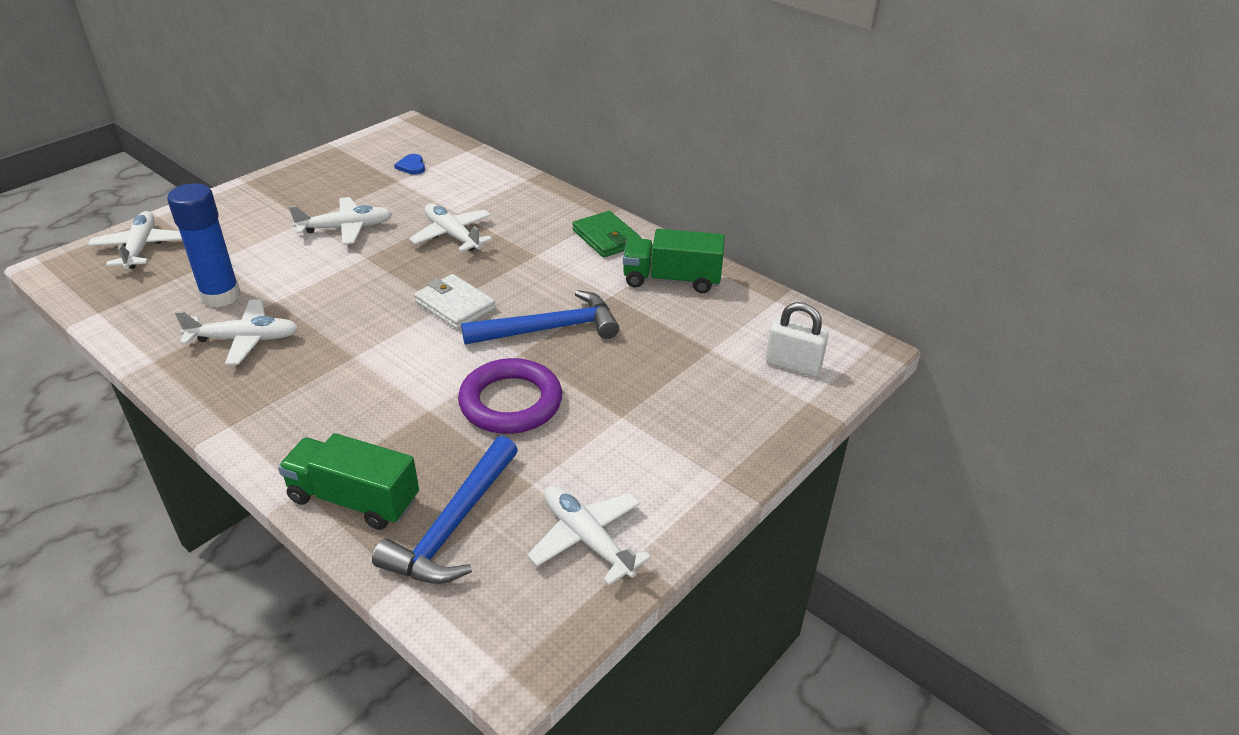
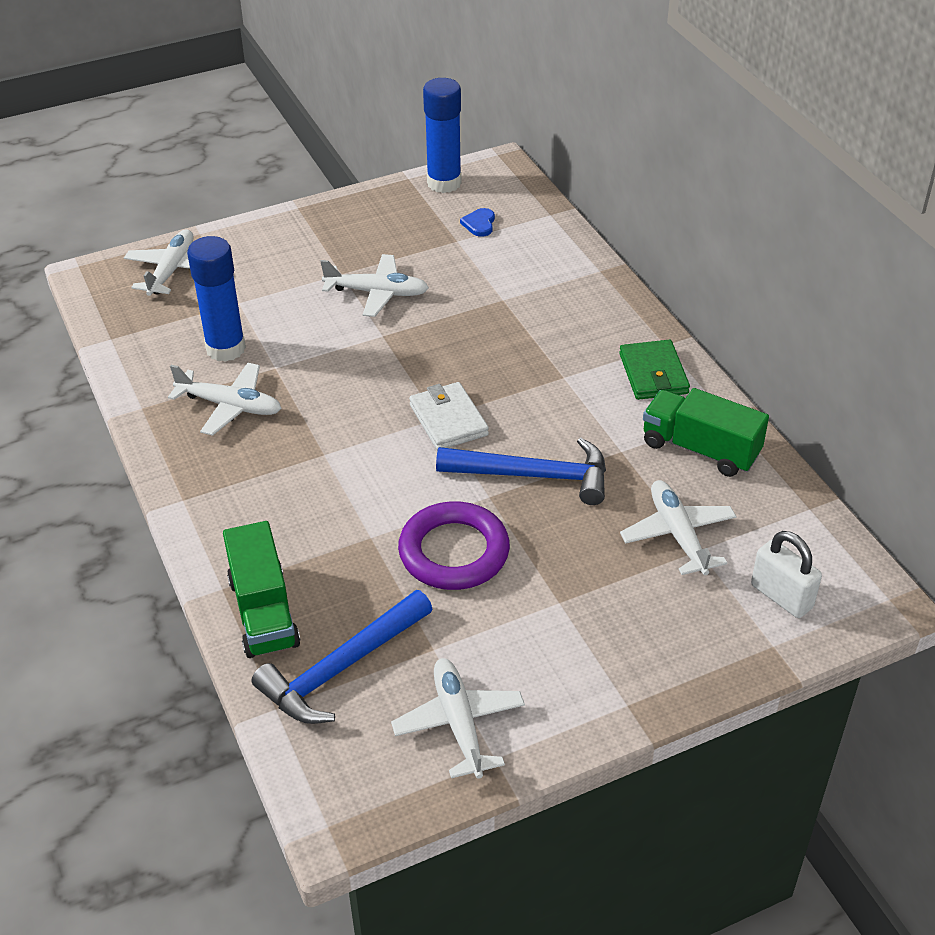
camera: 25 degrees right, 5 degrees up
green truck [278,433,419,530] -> green truck turned 150 degrees counterclockwise [223,521,300,658]
white plane [409,204,493,252] -> white plane moved to [620,480,737,575]
none -> blue glue stick [423,78,462,193]

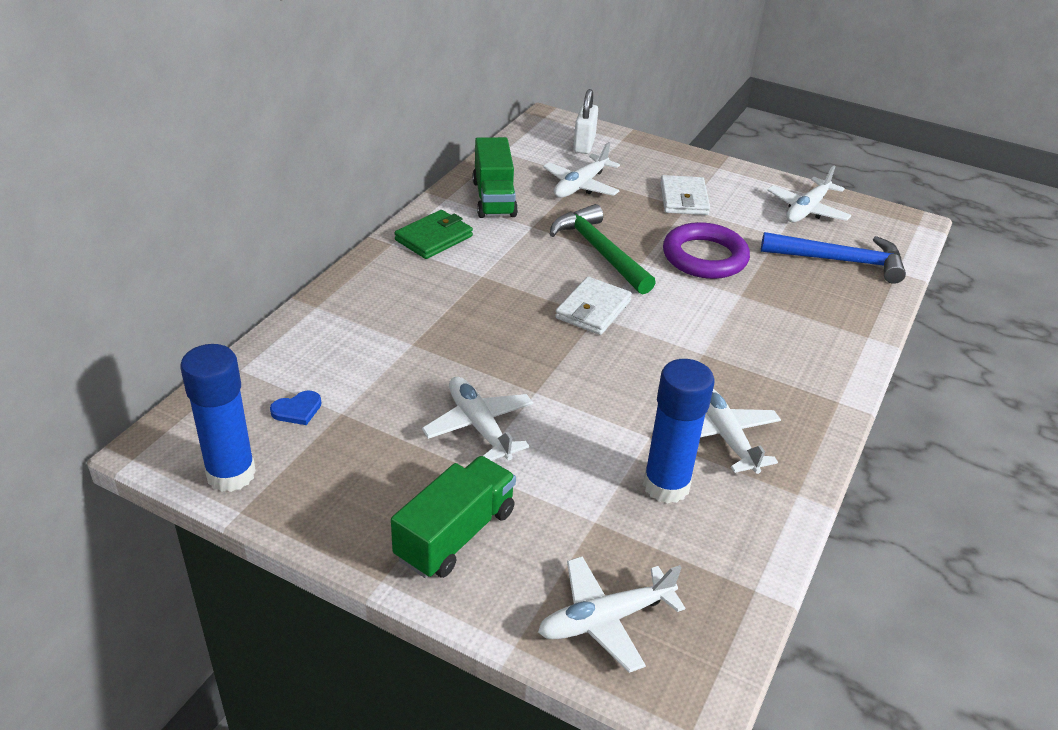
camera: 130 degrees left, 5 degrees down
green truck [223,521,300,658] -> green truck moved to [391,456,516,578]
blue hammer [436,438,606,505] -> green hammer [550,204,656,294]
none -> white wallet [660,175,710,215]

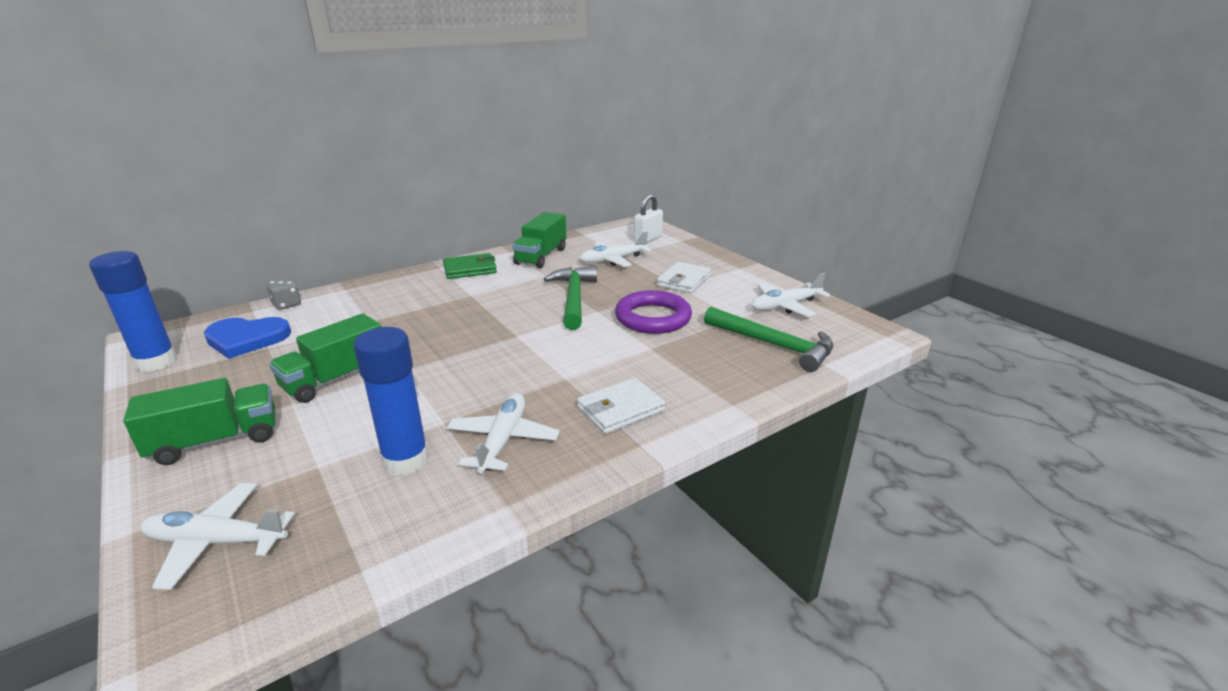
camera: 30 degrees right, 10 degrees down
blue heart [270,391,322,425] -> blue heart [204,317,291,359], size x2.04
white plane [422,376,533,461] -> green truck [269,313,382,403]
white wallet [555,277,632,335] -> white wallet moved to [577,378,665,434]
blue hammer [761,232,906,284] -> green hammer [704,307,833,372]
none -> grey dice [267,278,301,310]

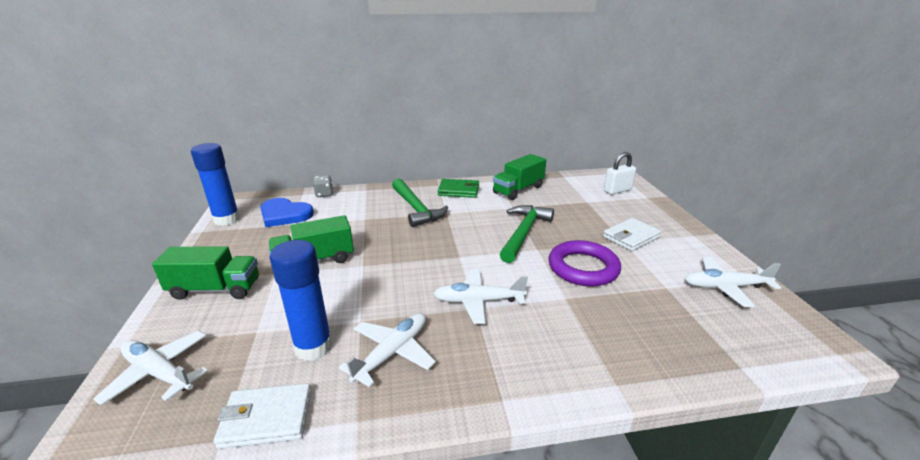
camera: 25 degrees right, 0 degrees up
white wallet [577,378,665,434] -> white wallet moved to [214,383,311,449]
white plane [580,232,651,267] -> white plane moved to [433,269,528,324]
green hammer [704,307,833,372] -> green hammer moved to [392,178,448,227]

